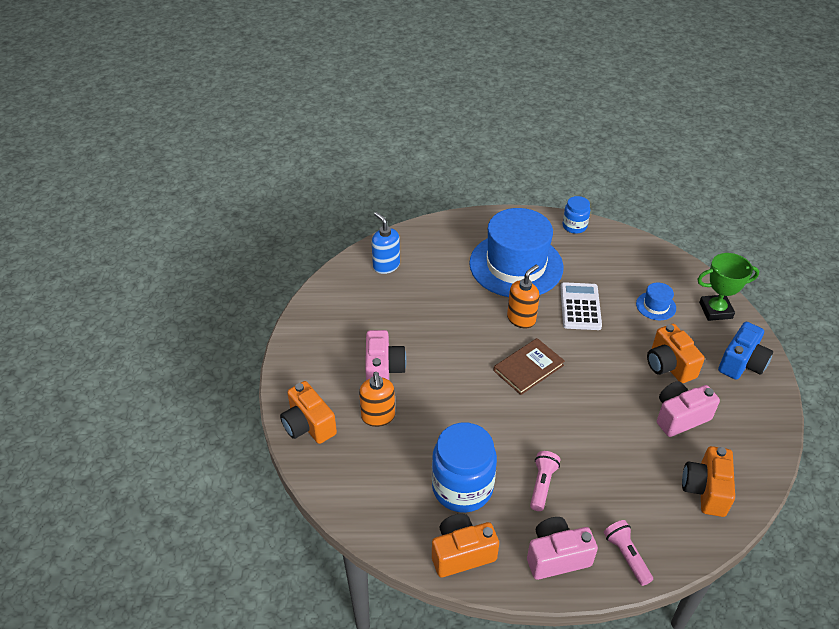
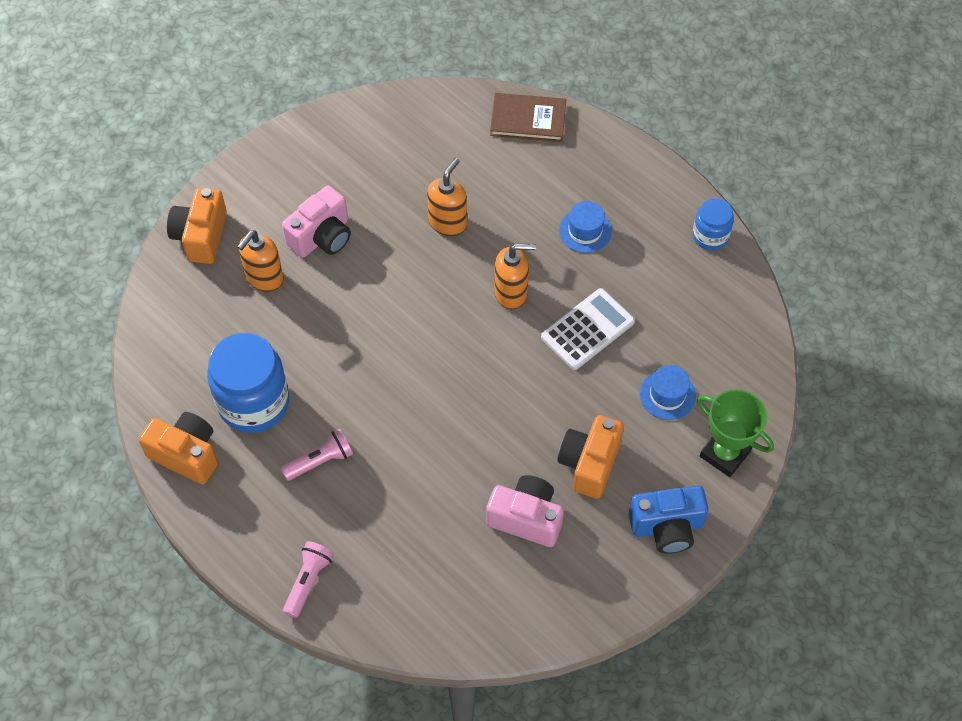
camera: 45 degrees right, 15 degrees up
blue soap dispenser [372,212,400,274] -> none
blue hat [469,208,564,297] -> blue hat [559,201,612,253], size x0.40
brown book [494,338,565,395] -> brown book moved to [490,93,566,142]
pink camera [527,517,598,580] -> none
orange camera [682,446,735,517] -> none
none -> orange soap dispenser [427,158,467,236]

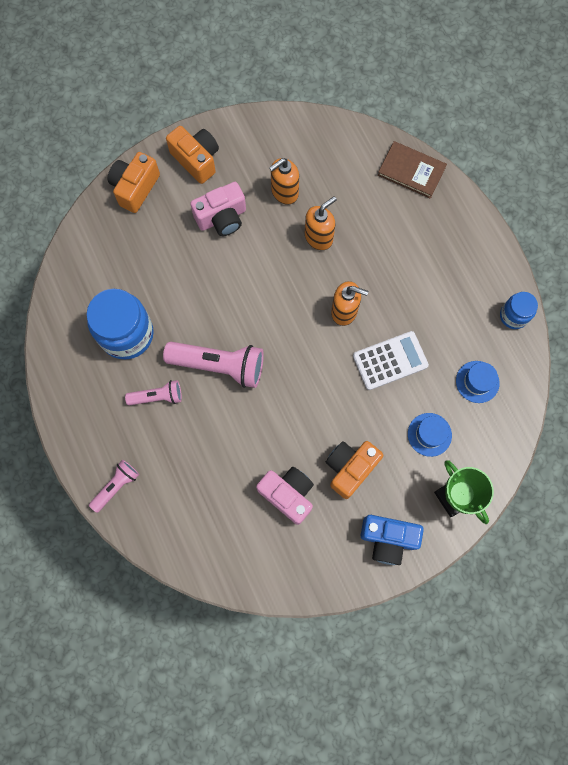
camera: 20 degrees right, 15 degrees up
orange camera [139,412,218,484] -> orange camera moved to [166,126,219,184]
orange soap dispenser [237,230,283,292] -> orange soap dispenser moved to [269,158,299,205]
blue hat [559,201,612,253] -> blue hat moved to [456,361,500,403]
none -> pink flashlight [163,342,264,388]

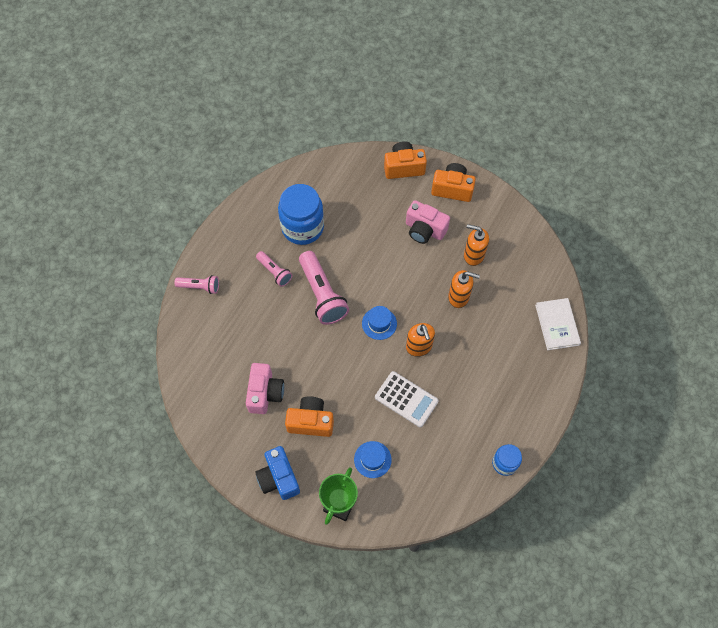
camera: 55 degrees right, 10 degrees down
orange camera [166,126,219,184] -> orange camera turned 90 degrees counterclockwise [431,163,476,202]
brown book [378,141,447,199] -> white book [535,298,581,350]
blue hat [456,361,500,403] -> blue hat moved to [362,306,397,340]

